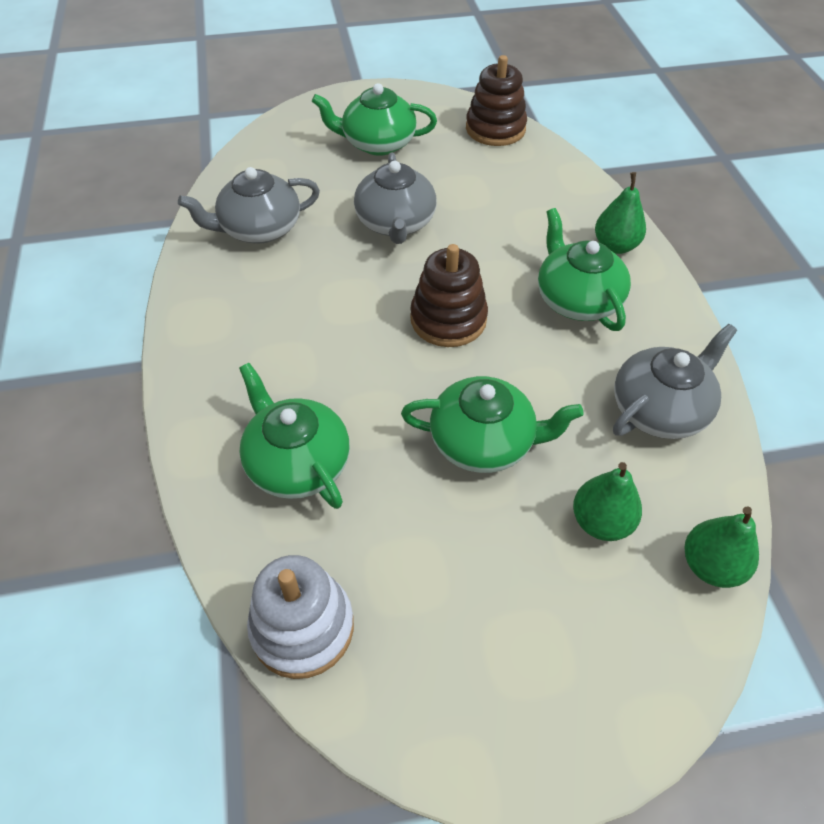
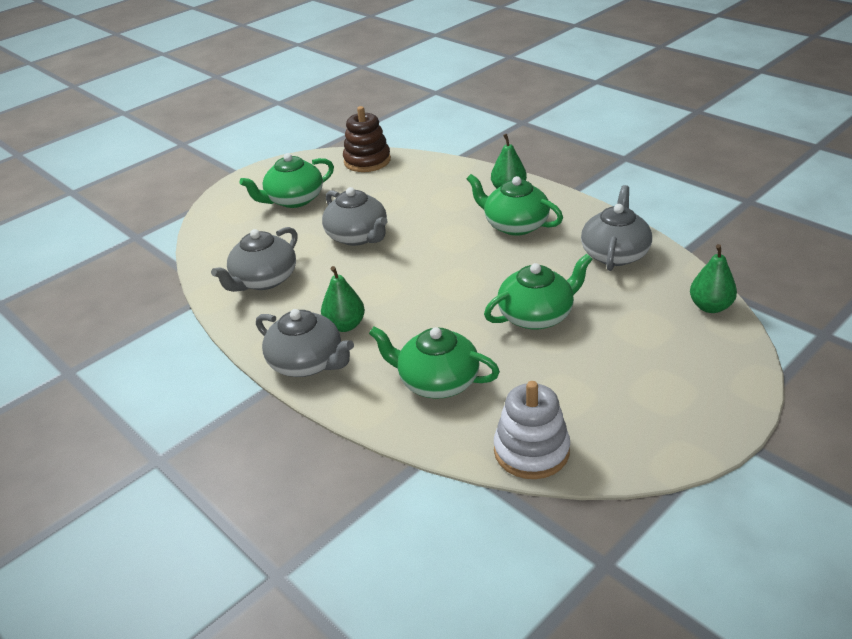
camera: 30 degrees left, 15 degrees down
brown stacking toy [410,244,488,347] -> none
green pear [573,462,642,541] -> green pear moved to [321,266,365,332]
none -> grey teapot [256,309,354,377]

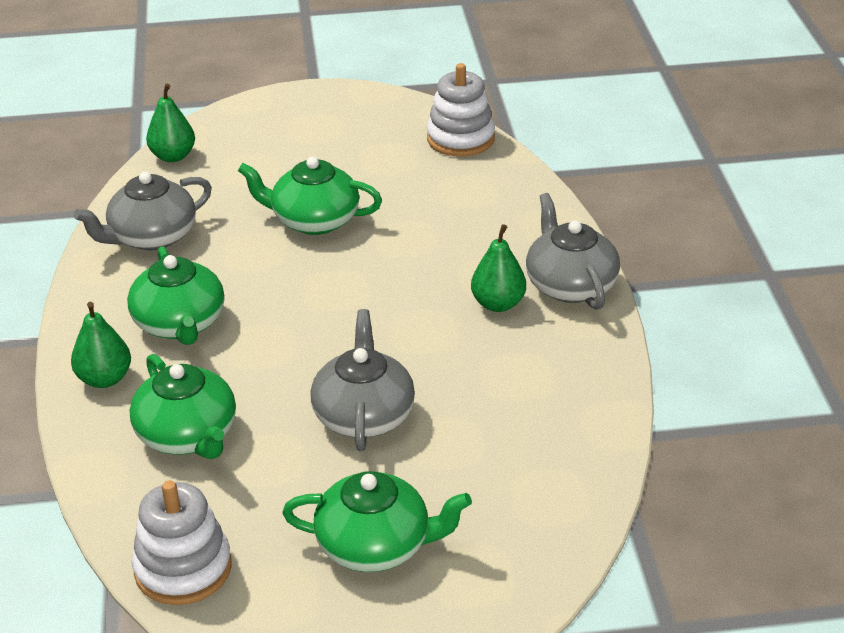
camera: 145 degrees left, 0 degrees up
grey teapot [211,227,298,292] -> none
brown stacking toy [343,106,391,172] -> white stacking toy [132,480,231,605]
green teapot [369,327,500,399] -> green teapot moved to [130,354,236,459]

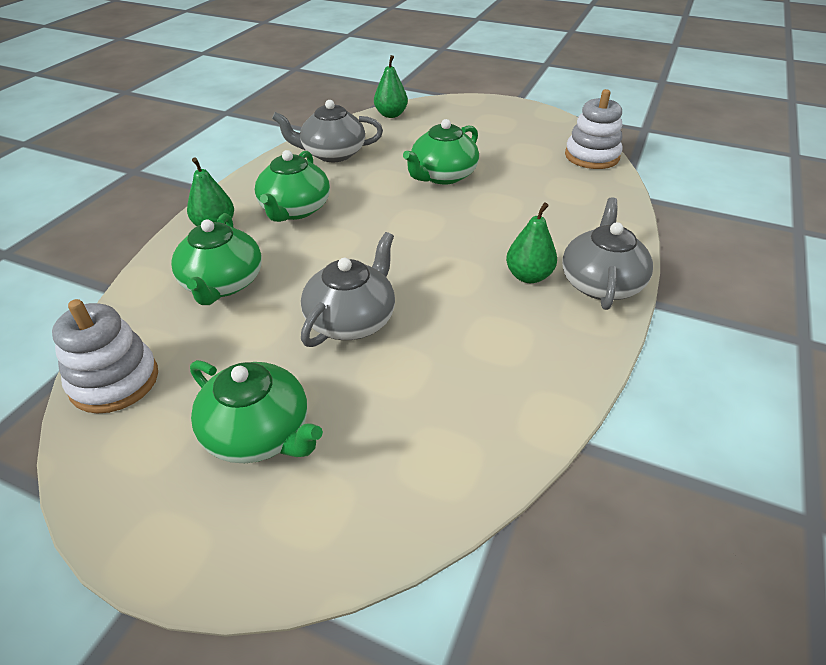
camera: 30 degrees right, 5 degrees up
green teapot [238,157,382,235] -> green teapot turned 90 degrees counterclockwise [403,119,479,184]

